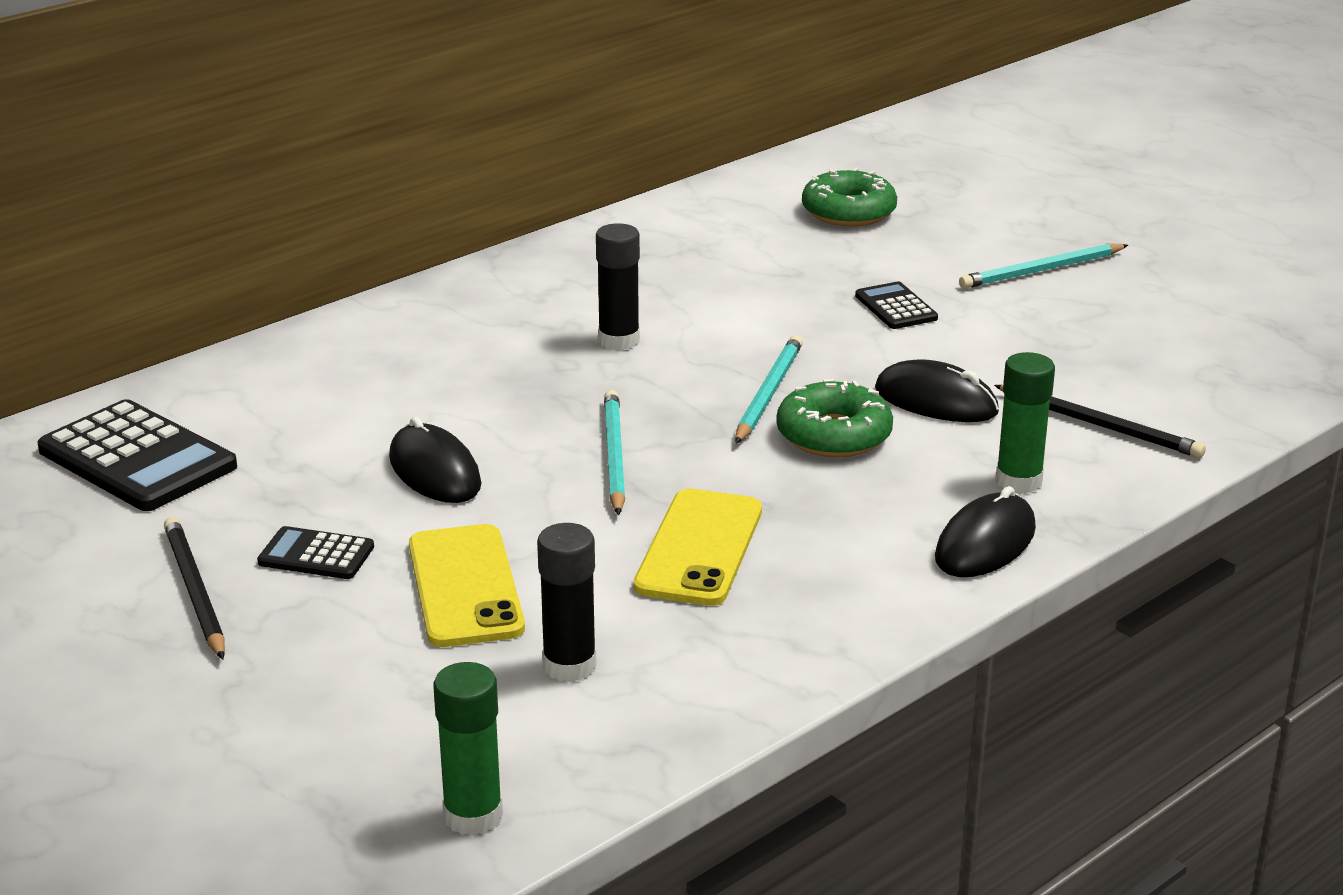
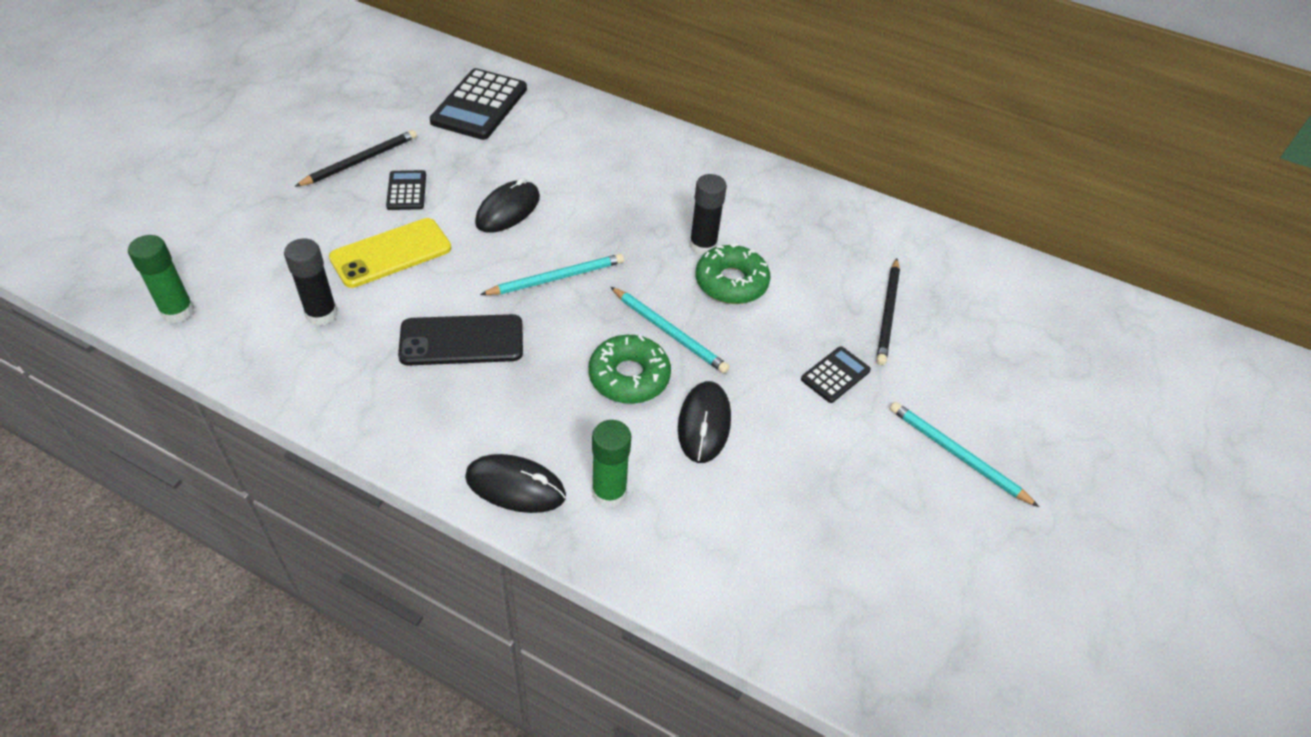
camera: 65 degrees right, 20 degrees up
yellow phone [634,489,762,606] -> black phone [398,314,523,366]
turquoise pencil [735,335,803,444] -> turquoise pencil turned 45 degrees clockwise [611,287,730,373]
green donut [802,167,897,227] -> green donut moved to [696,243,771,304]
black pencil [994,385,1206,458] -> black pencil moved to [876,258,900,365]

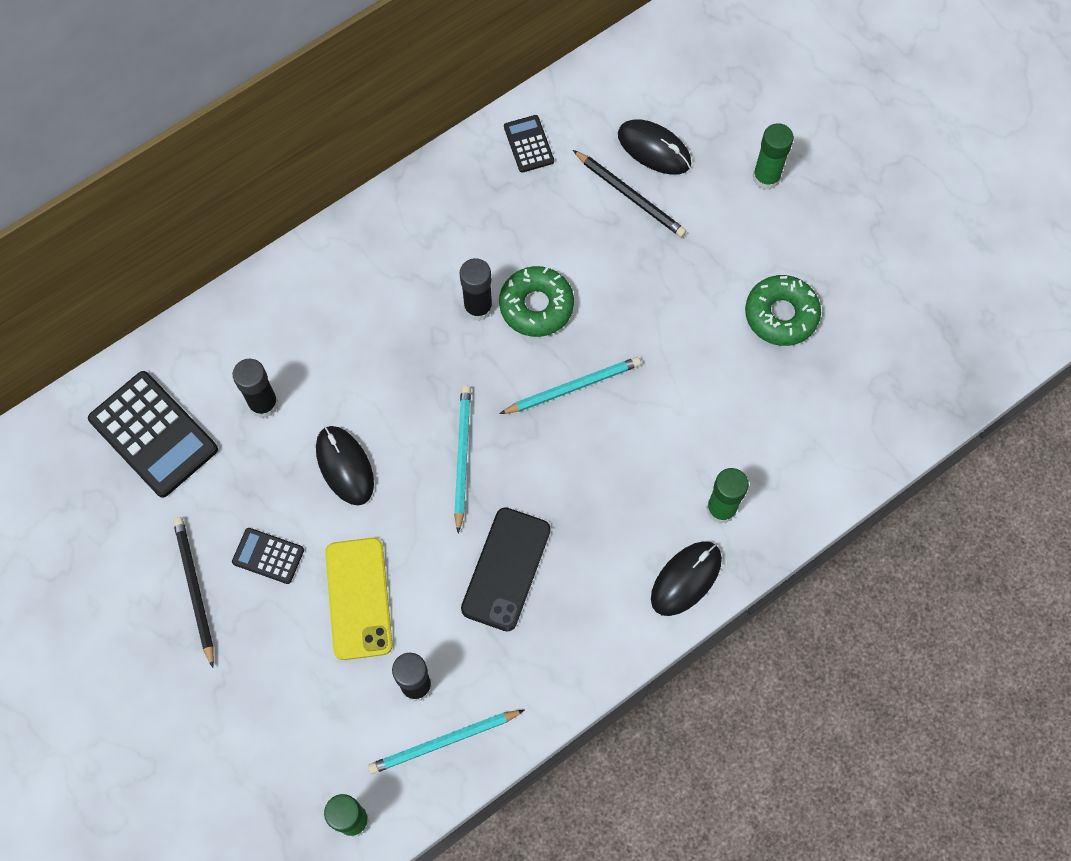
camera: 60 degrees left, 20 degrees up
green donut [588,335,671,404] -> green donut moved to [745,275,821,346]
black mouse [678,381,731,463] -> black mouse moved to [618,120,691,174]
black calculator [801,346,871,403] -> black calculator moved to [504,115,554,173]
turquoise pencil [890,402,1039,507] -> turquoise pencil moved to [368,710,524,774]
none -> black glue stick [233,359,278,418]
none -> green glue stick [753,123,794,190]

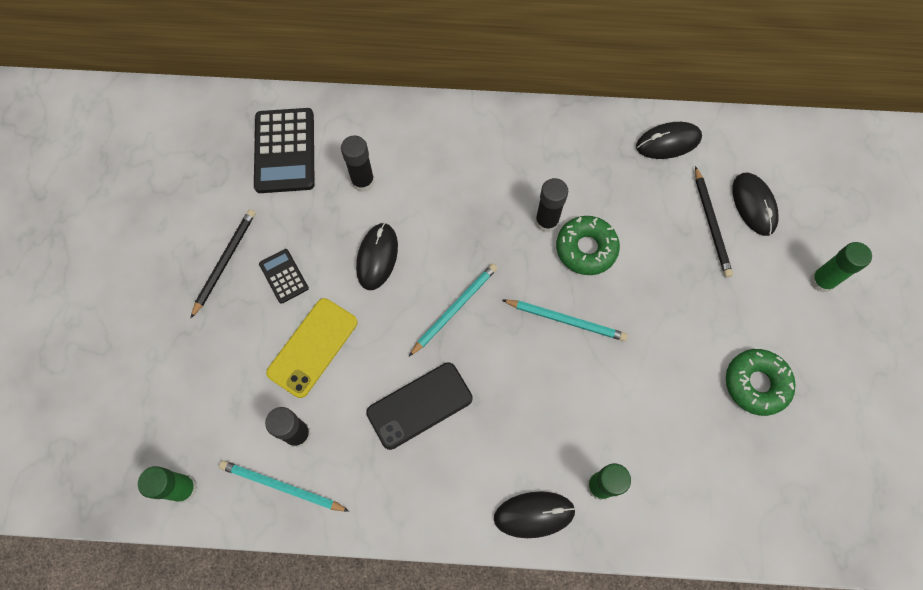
camera: 40 degrees right, 0 degrees up
black calculator [504,115,554,173] -> black mouse [636,122,702,159]

